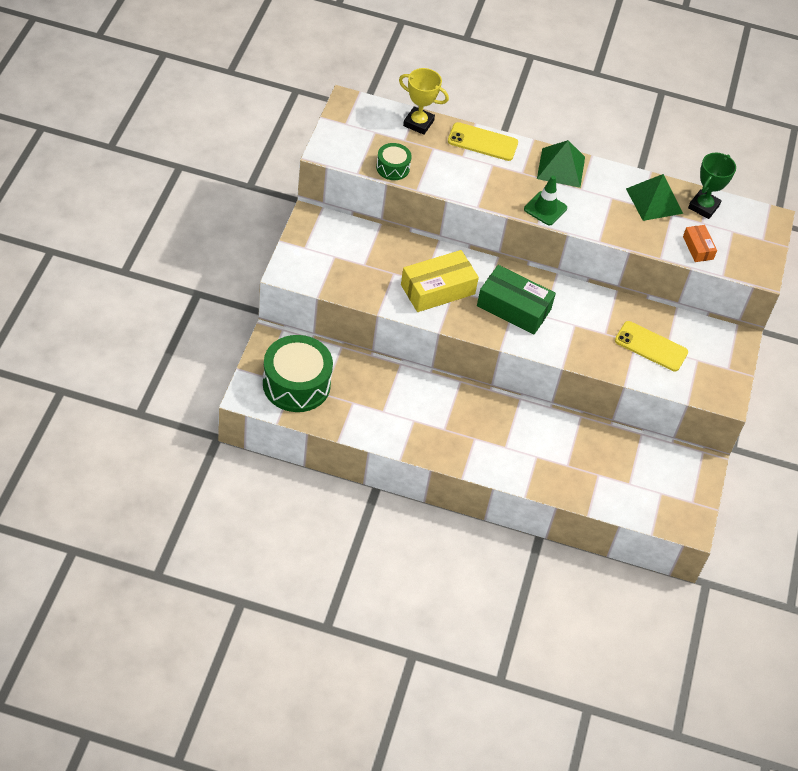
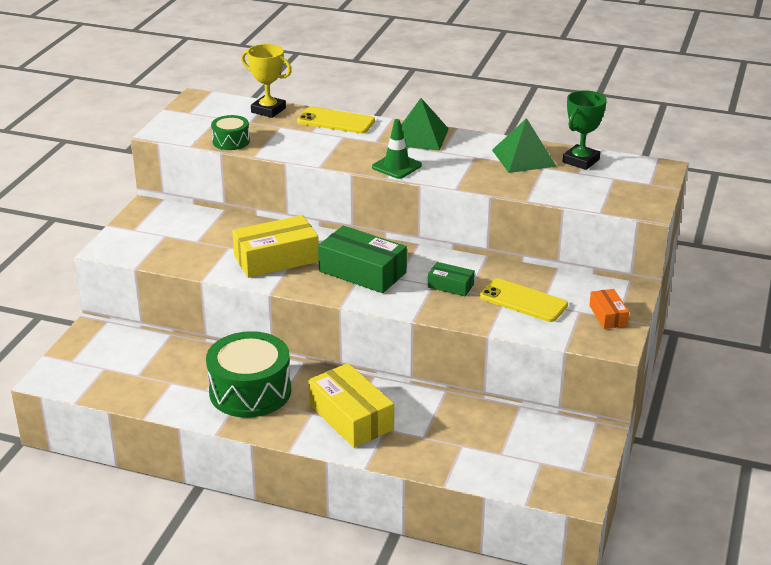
camera: 10 degrees right, 20 degrees down
green drum [263,335,333,412] -> green drum moved to [206,331,291,418]
orange box [683,225,717,262] -> orange box moved to [589,289,629,329]
none -> yellow box [309,363,394,448]
none -> green box [428,262,475,296]

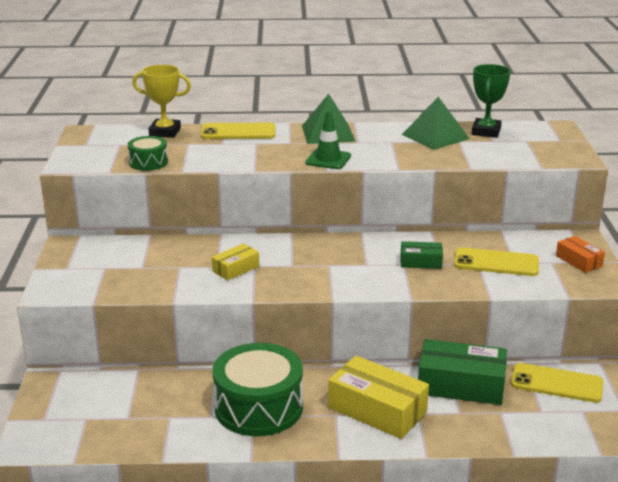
camera: 20 degrees left, 5 degrees down
yellow box [232,215,319,278] -> yellow box [212,243,259,280], size x0.53
green box [318,226,407,293] -> green box moved to [418,339,507,405]
none -> yellow phone [511,363,603,403]

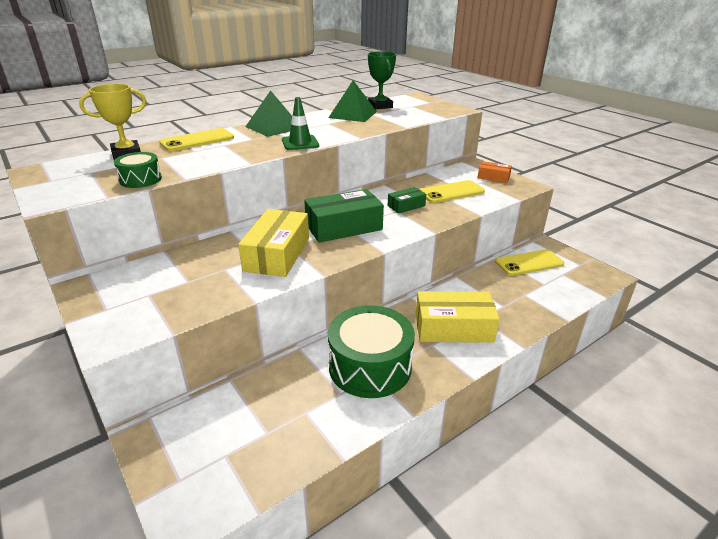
camera: 35 degrees left, 5 degrees up
yellow box [212,243,259,280] -> yellow box [238,209,309,277], size x1.90
green box [418,339,507,405] -> green box moved to [304,189,384,243]

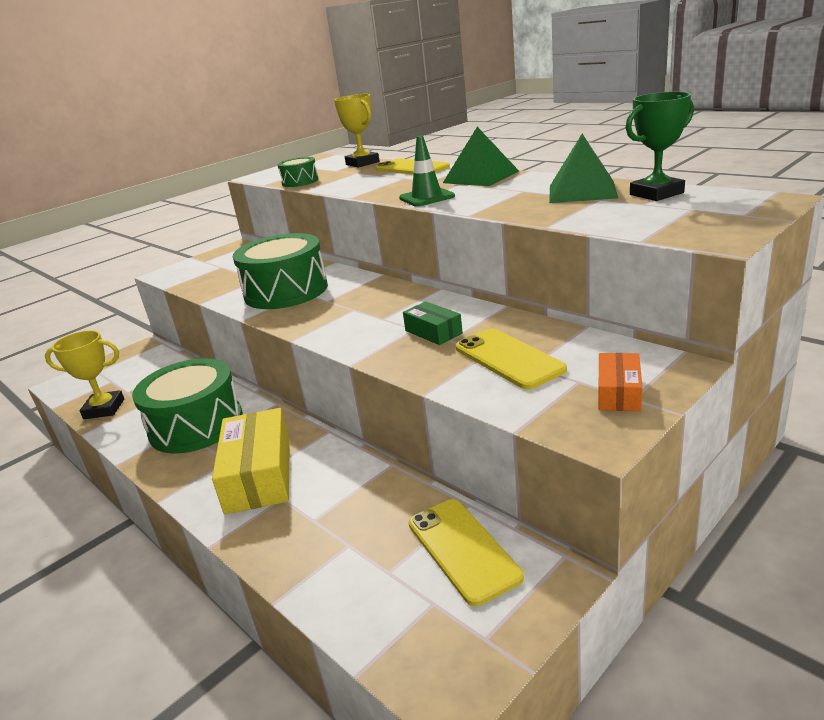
camera: 85 degrees right, 5 degrees down
yellow box [238,209,309,277] -> green drum [232,233,328,309]
green box [304,189,384,243] -> none
none -> yellow trophy [45,330,124,419]

